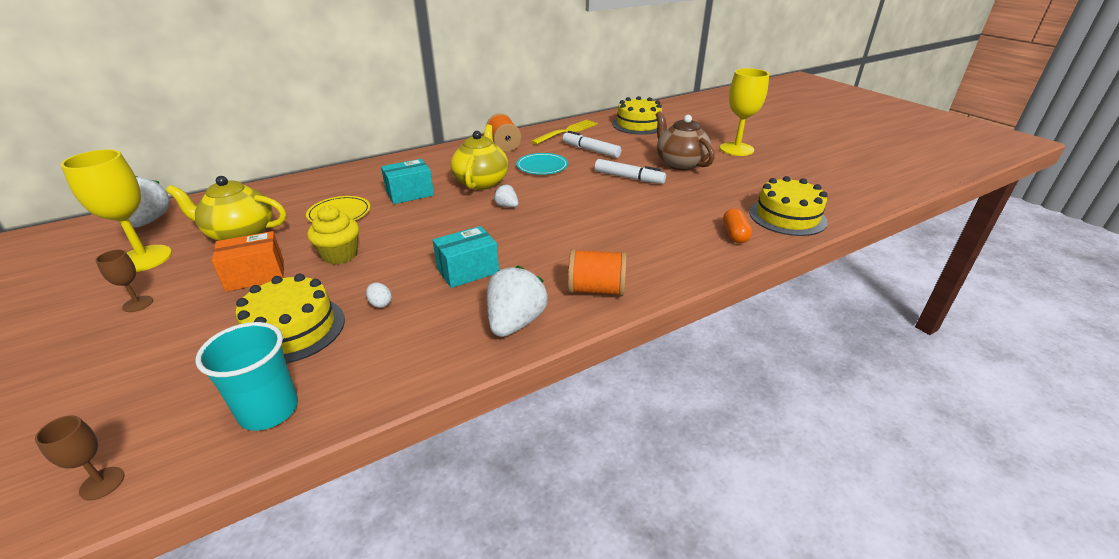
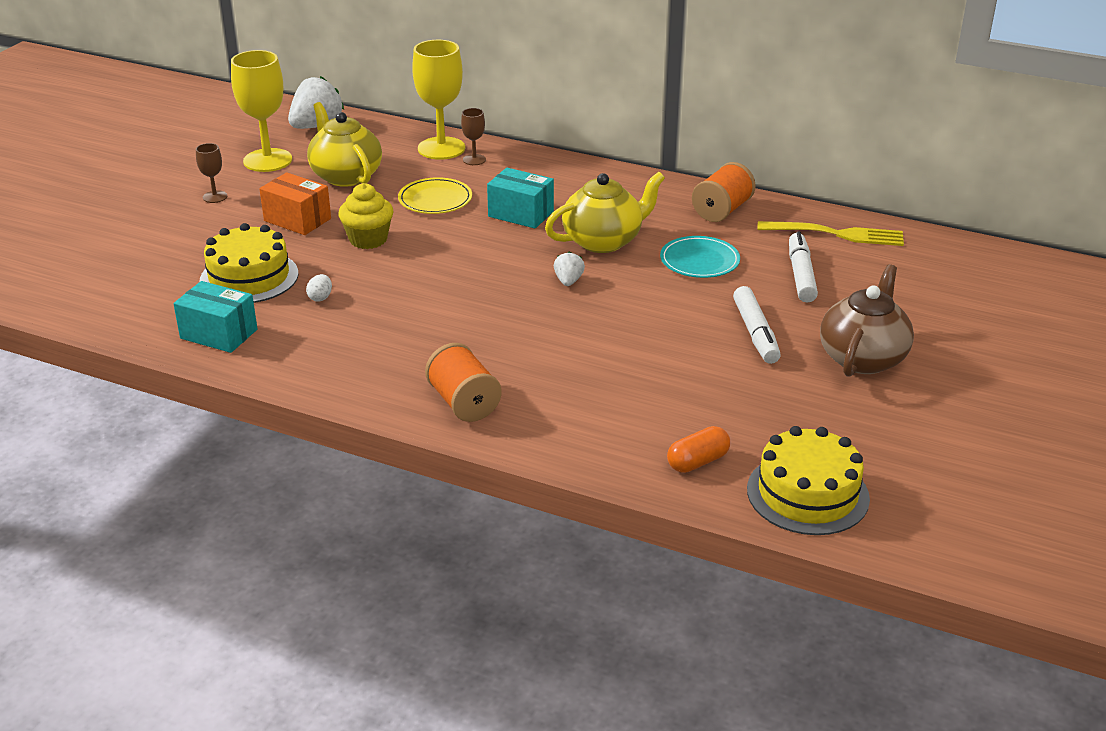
camera: 55 degrees right, 0 degrees up
brown goblet [35,415,125,501] -> brown goblet moved to [461,108,486,165]
turquoise cup [195,322,298,431] -> none
turquoise box [433,226,499,288] -> turquoise box moved to [173,281,258,353]
white strawberry [487,266,548,337] -> none
yellow cake [612,96,662,135] -> none
yellow goblet [720,68,769,156] -> yellow goblet moved to [412,40,465,160]

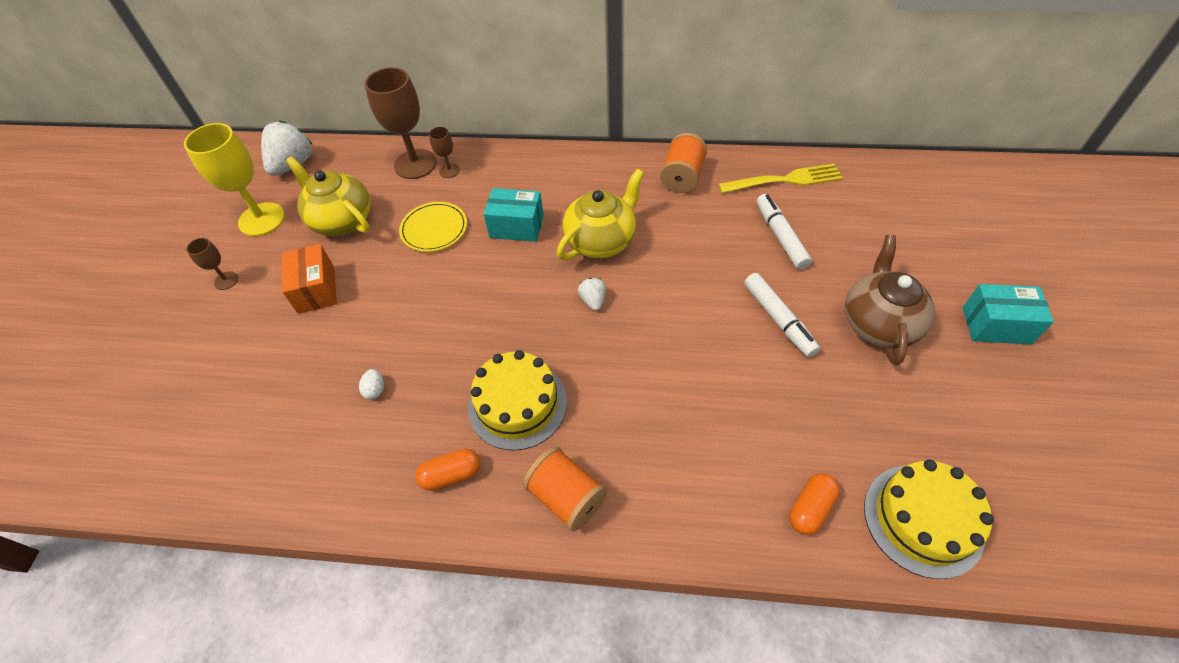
camera: 15 degrees left, 20 degrees up
turquoise box [173,281,258,353] -> turquoise box moved to [963,284,1054,344]
yellow cake [200,223,299,303] -> yellow cake moved to [468,350,567,451]
orange box [259,172,331,235] -> orange box turned 60 degrees clockwise [282,244,337,314]
yellow cupcake [338,183,393,249] -> none
yellow goblet [412,40,465,160] -> brown goblet [364,67,437,179]
turquoise plate [660,236,740,278] -> none
none -> orange capsule [415,449,480,491]

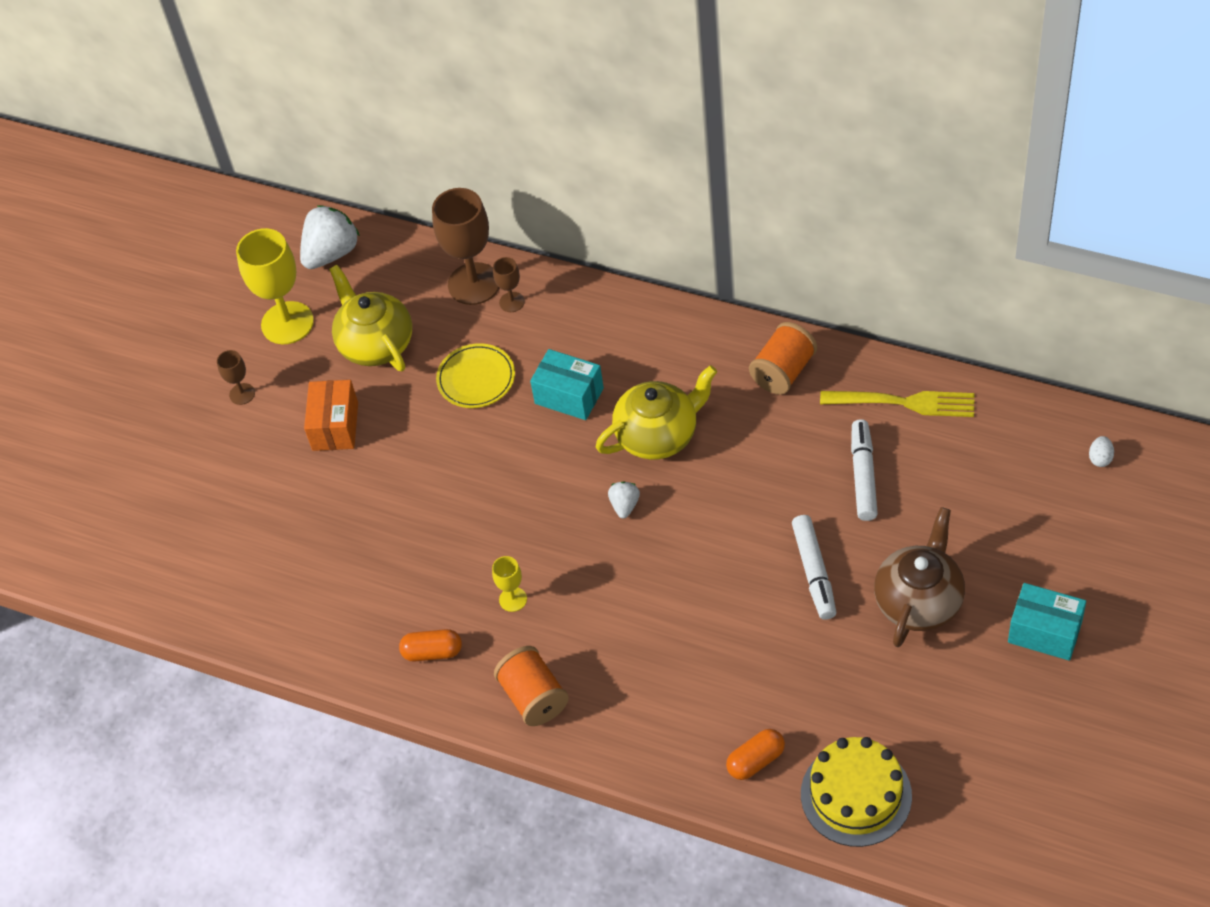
camera: 20 degrees right, 0 degrees up
white egg [359,369,384,400] -> white egg moved to [1089,436,1114,467]
yellow cake [468,350,567,451] -> yellow goblet [492,556,527,612]

